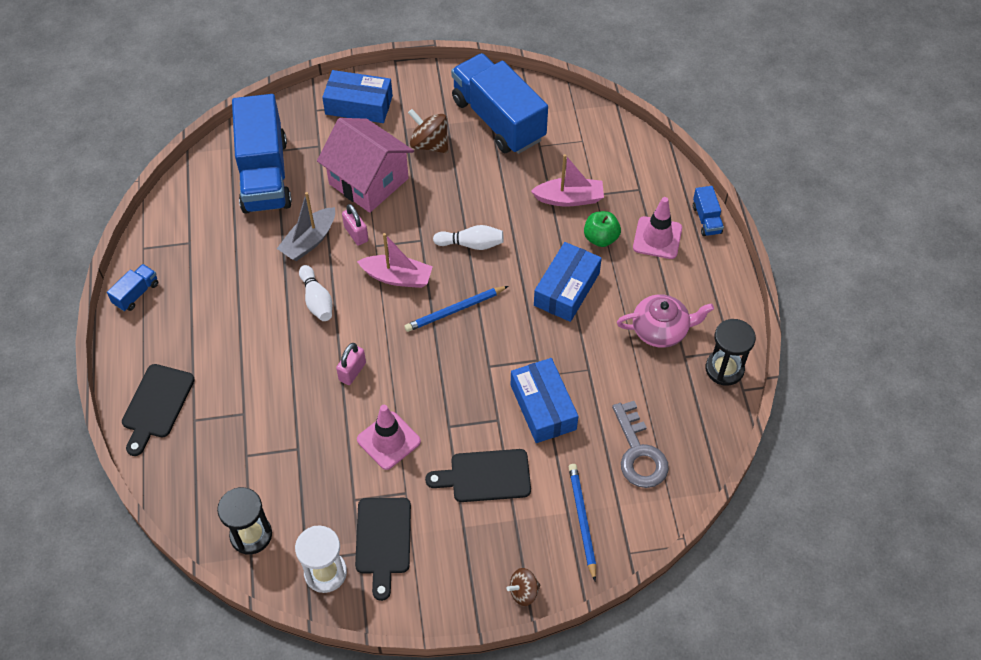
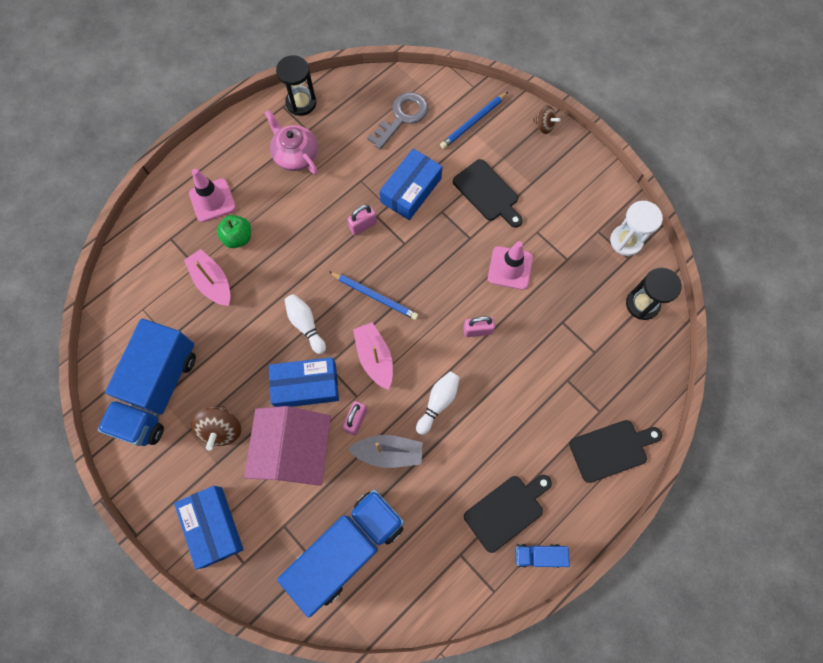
camera: 125 degrees left, 15 degrees up
black cutting board [355,498,411,601] -> black cutting board moved to [464,475,552,553]
blue box [534,242,602,322] -> blue box moved to [269,357,339,407]
blue truck [693,186,724,236] -> none
none -> pink padlock [347,205,377,235]

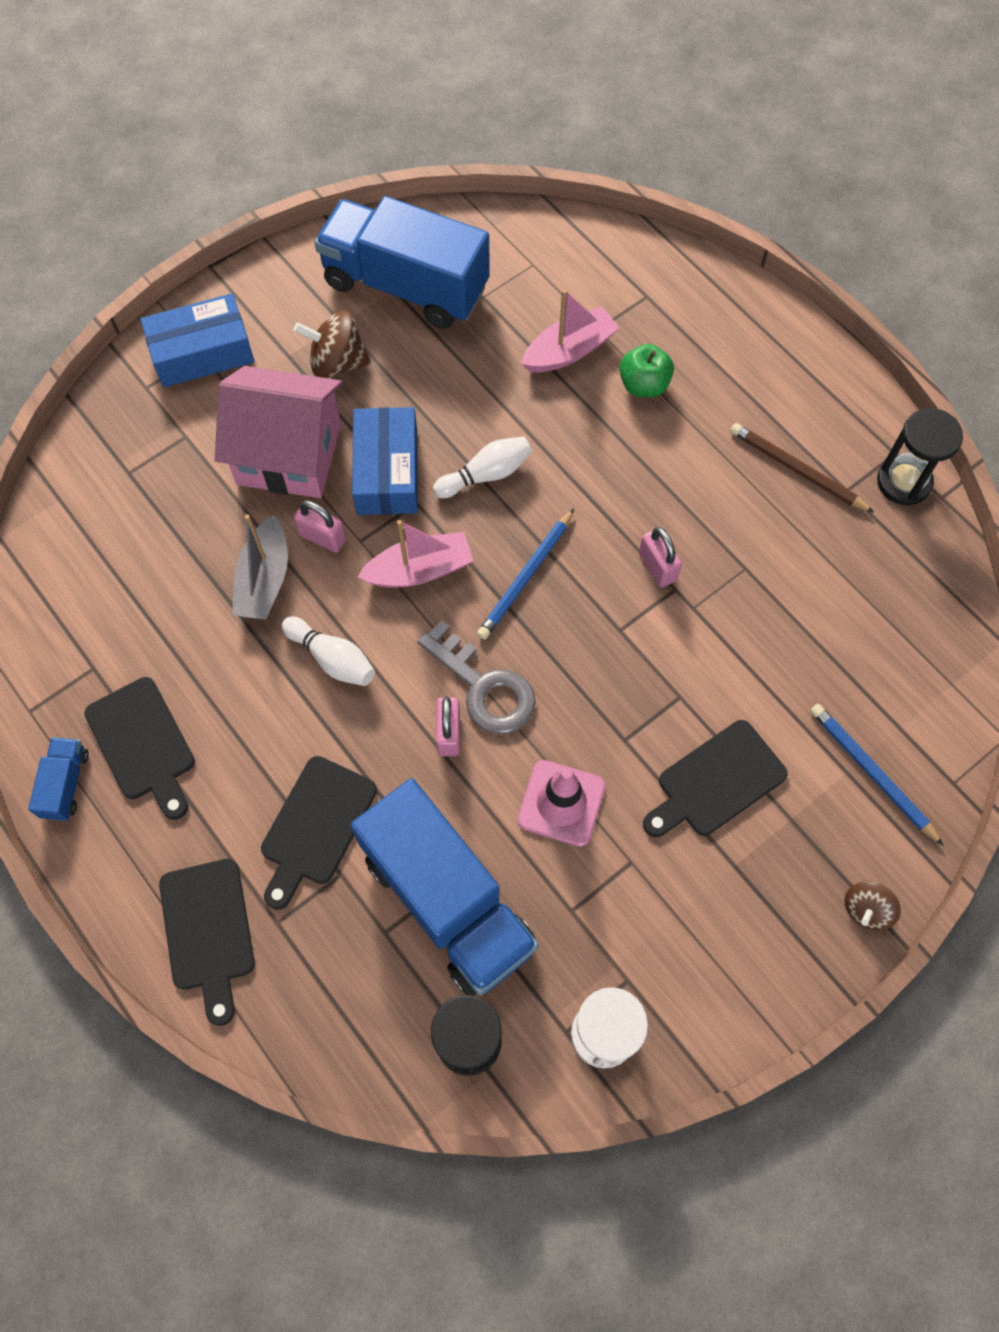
camera: 95 degrees right, 5 degrees down
pink traffic cone [189,169,236,222] -> none
pink teapot [265,110,318,174] -> brown pencil [730,423,874,513]
blue truck [277,489,404,617] -> blue truck moved to [350,778,539,996]
grey key [367,92,428,149] -> grey key moved to [417,620,536,734]
blue box [380,149,442,220] -> none
none -> black cutting board [261,756,377,910]

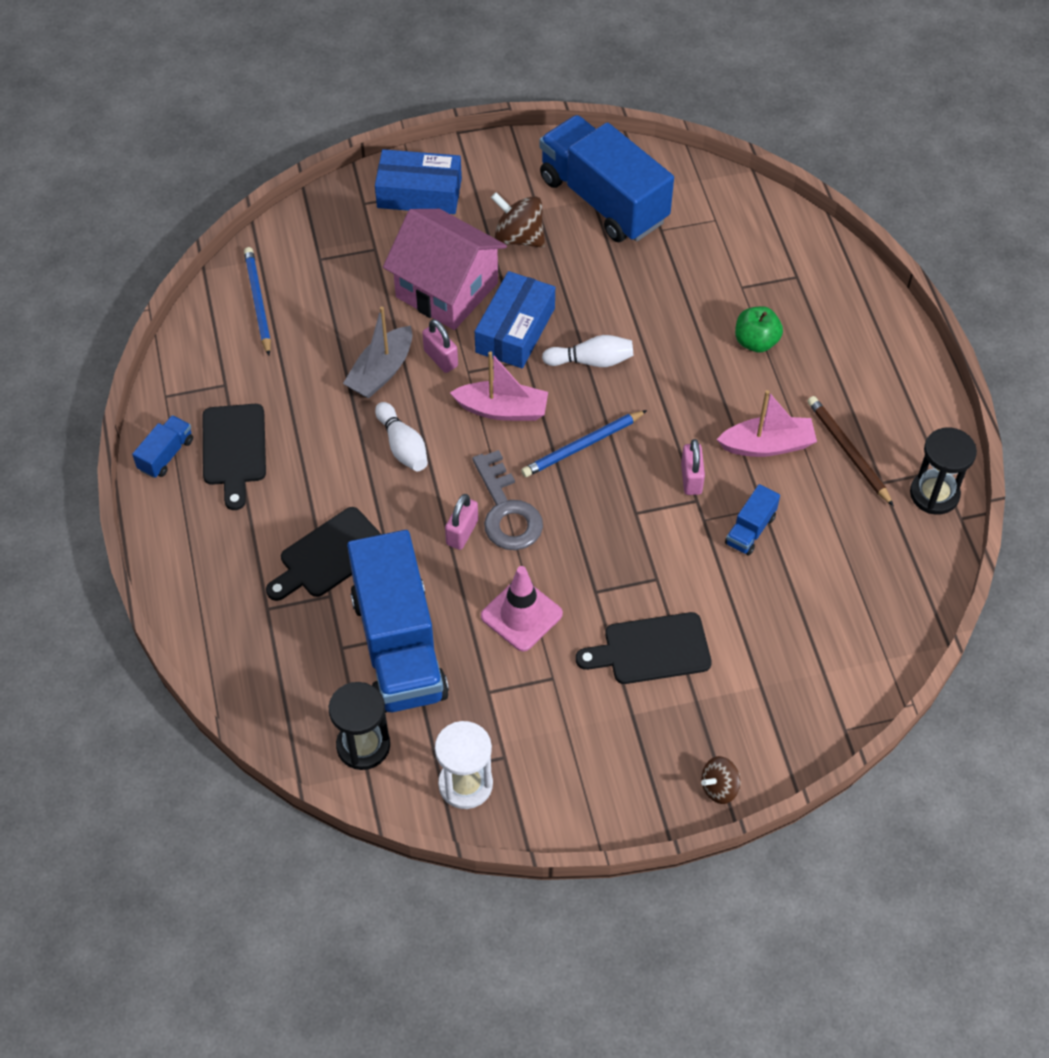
camera: 25 degrees right, 10 degrees down
black cutting board [159,859,255,1026] -> none
pink boat [521,289,619,373] -> pink boat moved to [717,390,817,457]
blue pencil [810,704,944,846] -> blue pencil moved to [244,247,271,356]
none -> blue truck [725,484,780,555]

